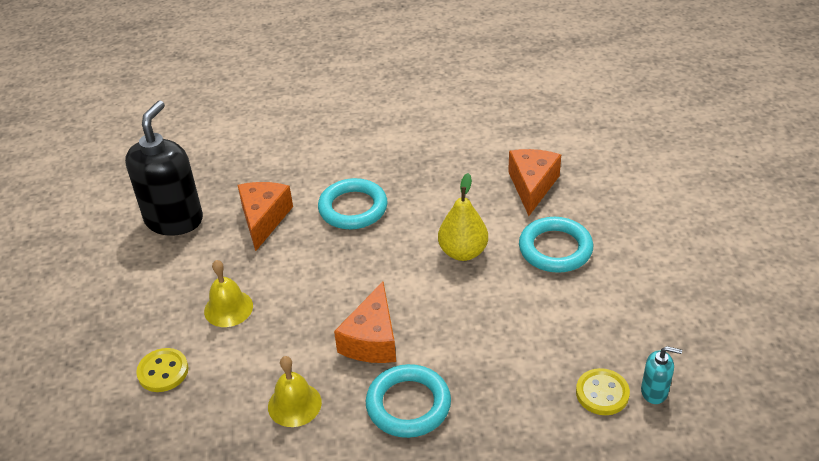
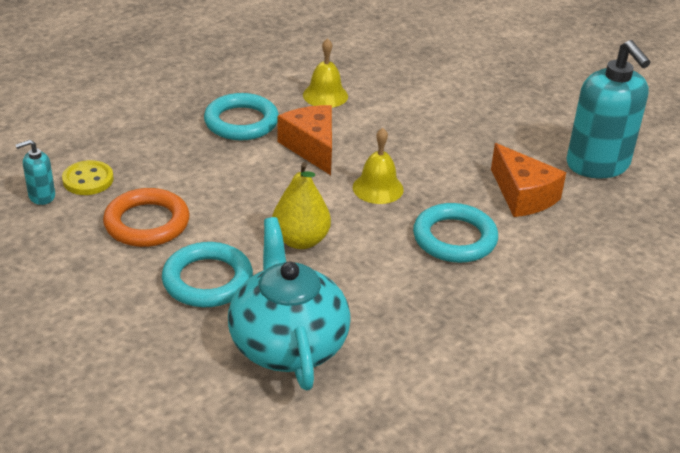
camera: 140 degrees right, 5 degrees down
black soap dispenser [125,101,203,236] -> turquoise soap dispenser [566,40,650,179]
yellow button [136,348,188,392] -> none
yellow bell [204,260,253,327] -> yellow bell moved to [353,128,404,204]
orange cheese [508,149,561,216] -> turquoise teapot [228,217,351,390]
none -> orange ring [103,188,190,247]

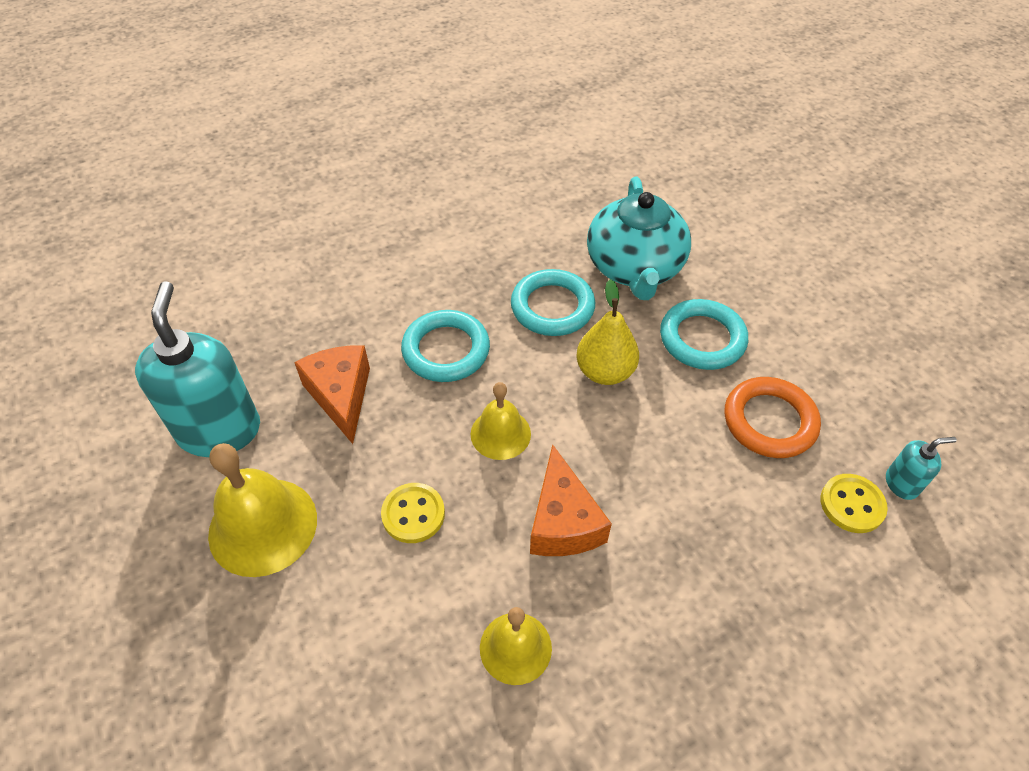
camera: 165 degrees left, 15 degrees up
turquoise ring [204,93,279,140] -> turquoise ring moved to [511,269,595,336]
none -> yellow bell [208,443,317,577]
none -> yellow button [381,483,445,543]

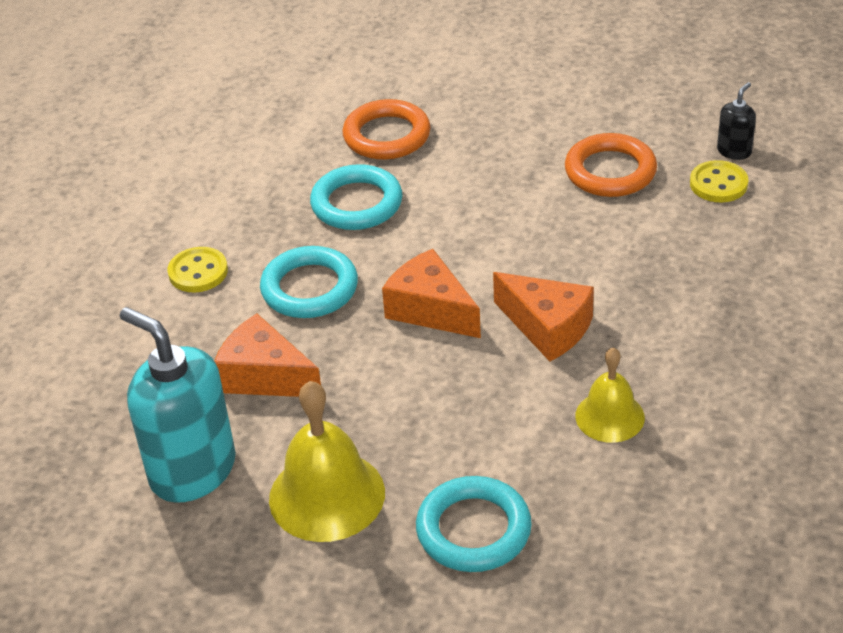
camera: 40 degrees left, 10 degrees down
yellow button [381,483,445,543] -> yellow button moved to [167,247,228,293]
yellow bell [471,382,531,460] -> orange cheese [382,249,481,338]
yellow pear [576,279,639,385] -> none
turquoise teapot [587,177,691,300] -> orange ring [342,99,431,160]
turquoise ring [660,299,748,370] -> turquoise ring moved to [416,476,532,572]
turquoise soap dispenser [886,437,957,500] -> black soap dispenser [717,82,756,160]

